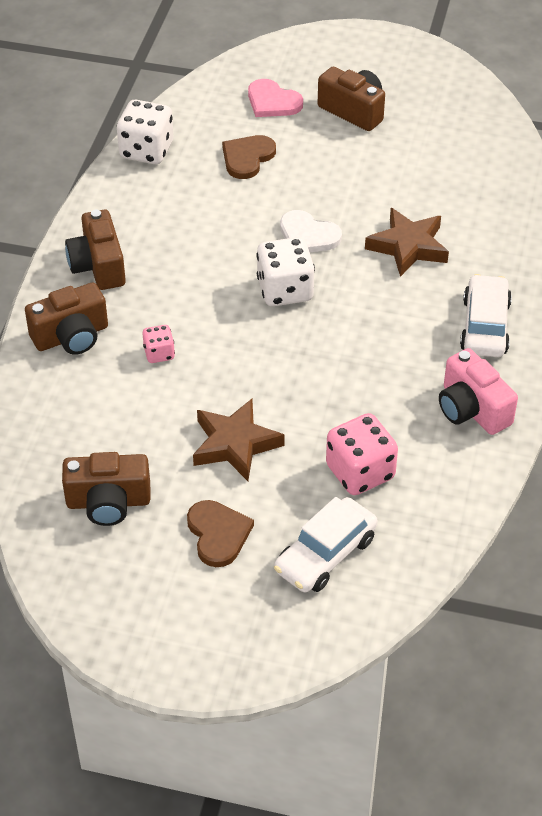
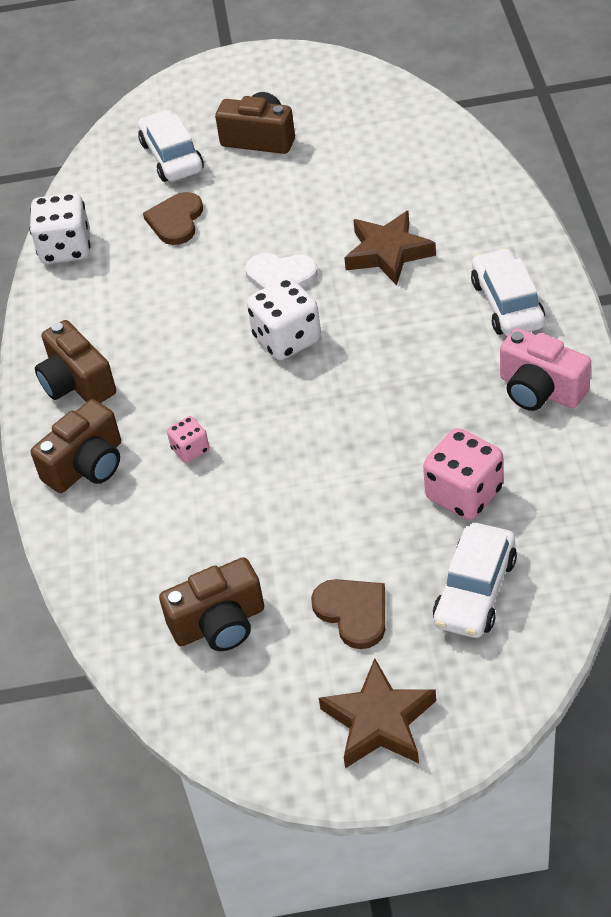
camera: 15 degrees left, 0 degrees up
brown star [193,399,284,481] -> brown star moved to [319,658,436,768]
pink heart [248,79,303,117] -> white car [138,110,204,182]

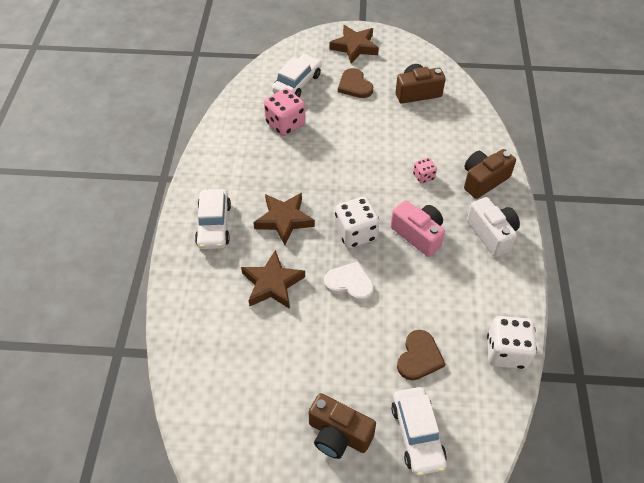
camera: 175 degrees left, 5 degrees up
brown camera [35,320,116,403] -> white camera [467,197,520,257]
pink camera [500,328,591,411] -> pink camera moved to [391,200,445,257]
none -> brown star [253,193,315,245]

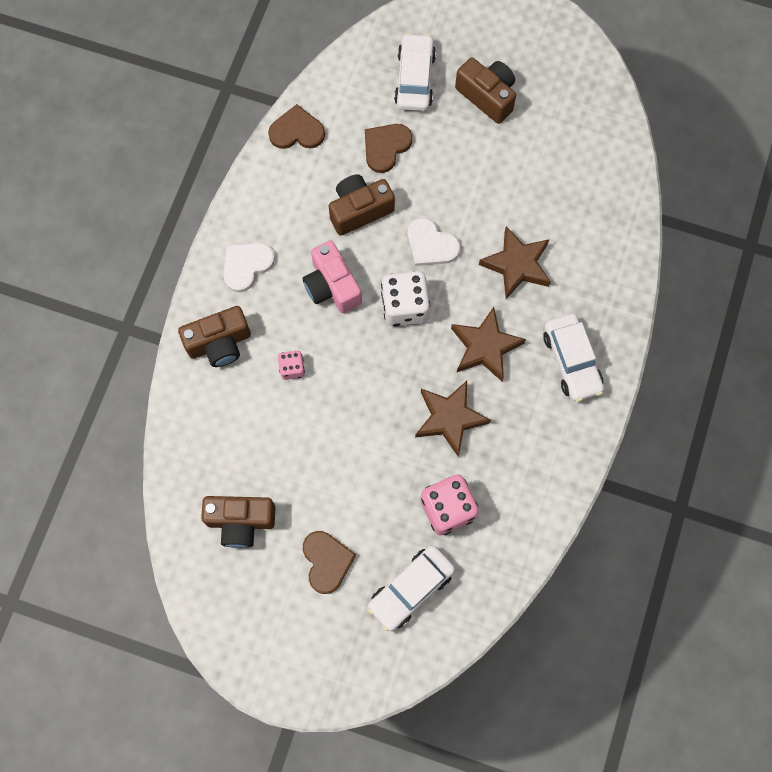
camera: 165 degrees left, 20 degrees up
white car [195,189,231,249] -> white car turned 150 degrees clockwise [543,314,604,402]
brown star [329,25,379,64] -> brown star moved to [415,381,491,456]
white camera [467,197,520,257] -> white heart [223,242,275,292]
white dice [487,316,537,369] -> brown heart [268,104,325,149]
none -> brown camera [329,174,395,236]

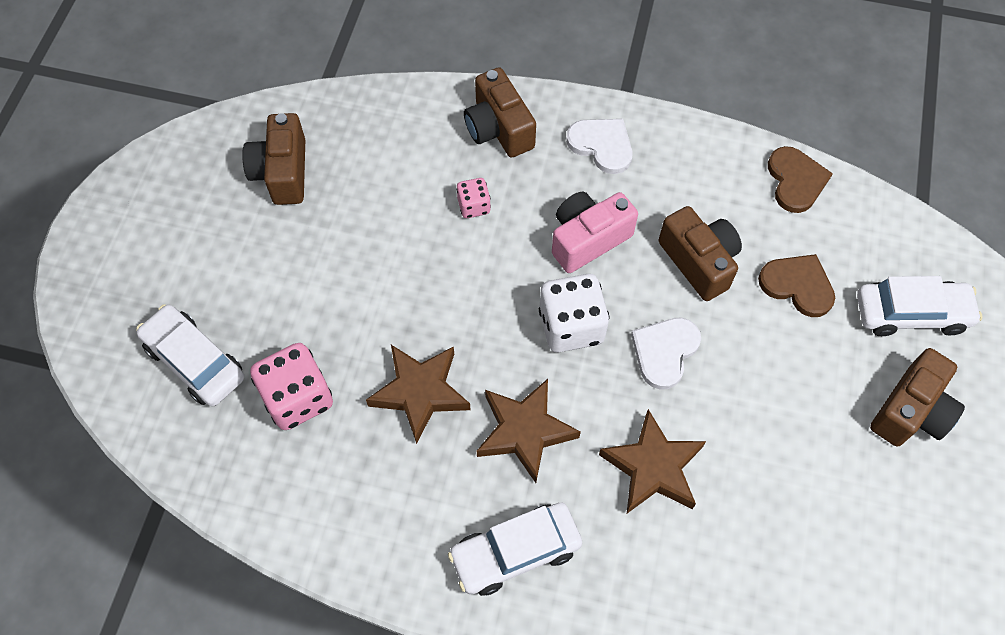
camera: 85 degrees right, 10 degrees down
brown heart [303,531,356,594] -> none

